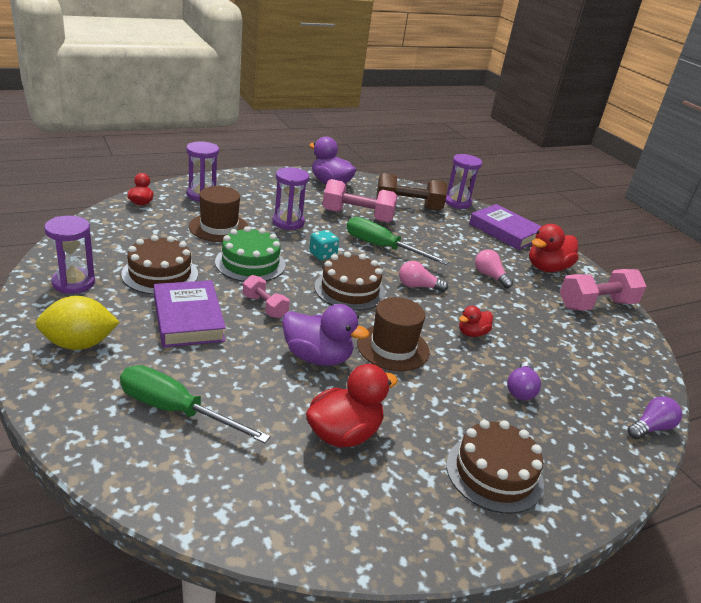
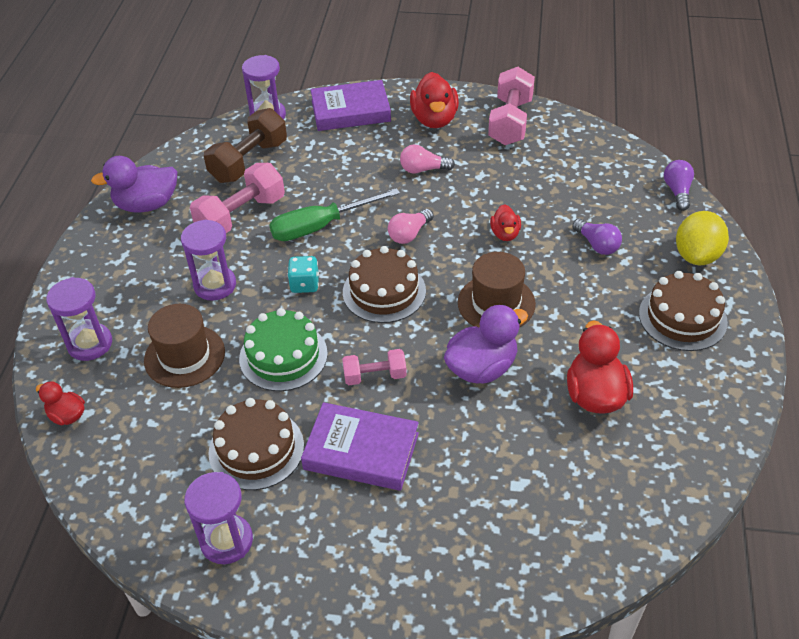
camera: 50 degrees left, 15 degrees up
yellow lemon [36,296,120,350] -> yellow lemon moved to [676,211,729,265]
green screwdriver [120,365,270,443] -> none

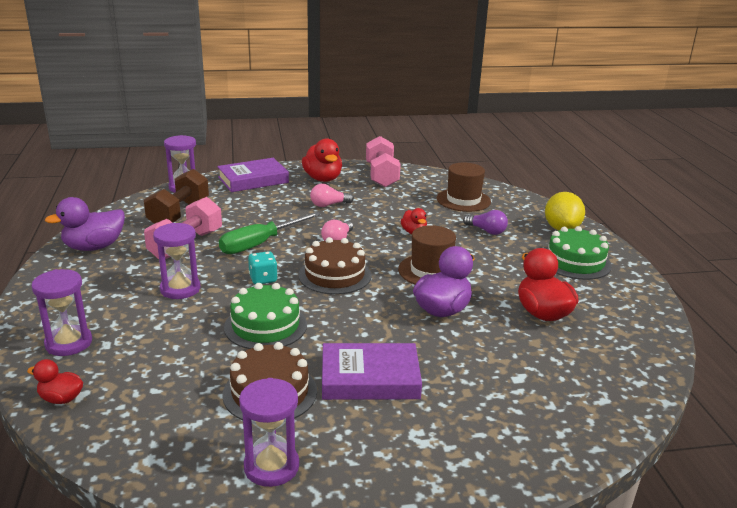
camera: 20 degrees left, 20 degrees down
brown hat [144,304,225,388] -> brown hat moved to [437,163,491,212]
pink dumbbell [342,349,407,385] -> none
brown cake [639,271,728,351] -> green cake [547,226,612,280]
purple light bulb [664,160,694,211] -> none

